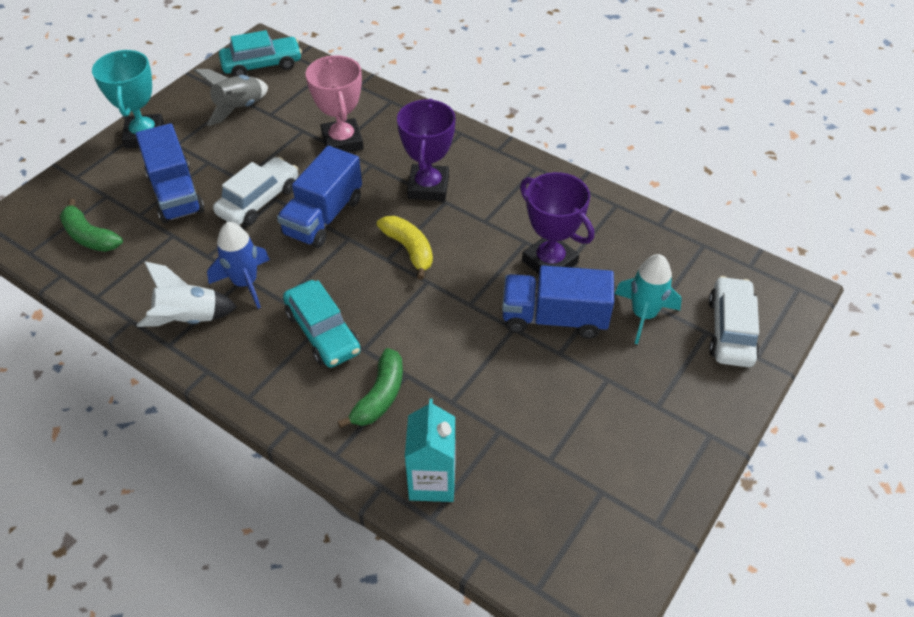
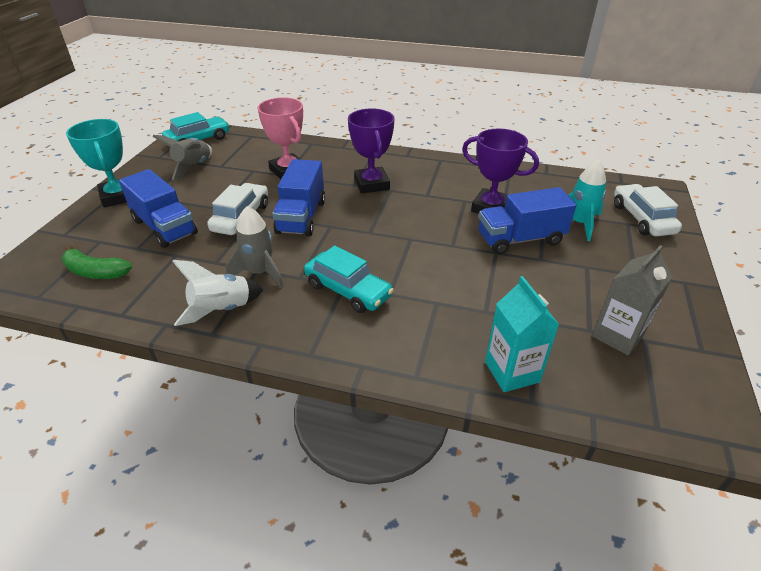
camera: 20 degrees left, 10 degrees down
blue rocket [207,222,270,309] -> grey rocket [226,206,284,288]
green banana [337,348,403,428] -> none
yellow banana [377,216,433,280] -> none
none -> grey carton [592,245,672,355]

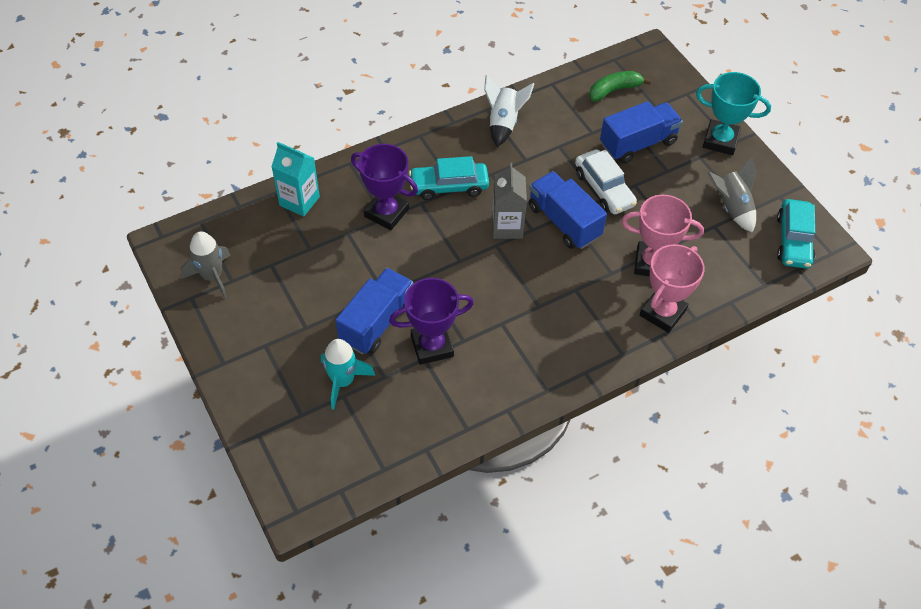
camera: 135 degrees right, 15 degrees up
blue truck [119,169,198,248] -> blue truck turned 150 degrees clockwise [600,101,683,163]
grey rocket [226,206,284,288] -> grey rocket moved to [181,232,231,299]
purple trophy [348,108,395,194] -> purple trophy moved to [351,144,418,230]
grey carton [592,245,672,355] -> grey carton moved to [492,163,527,239]
white car [614,184,682,236] -> none
none -> pink trophy [640,244,705,333]

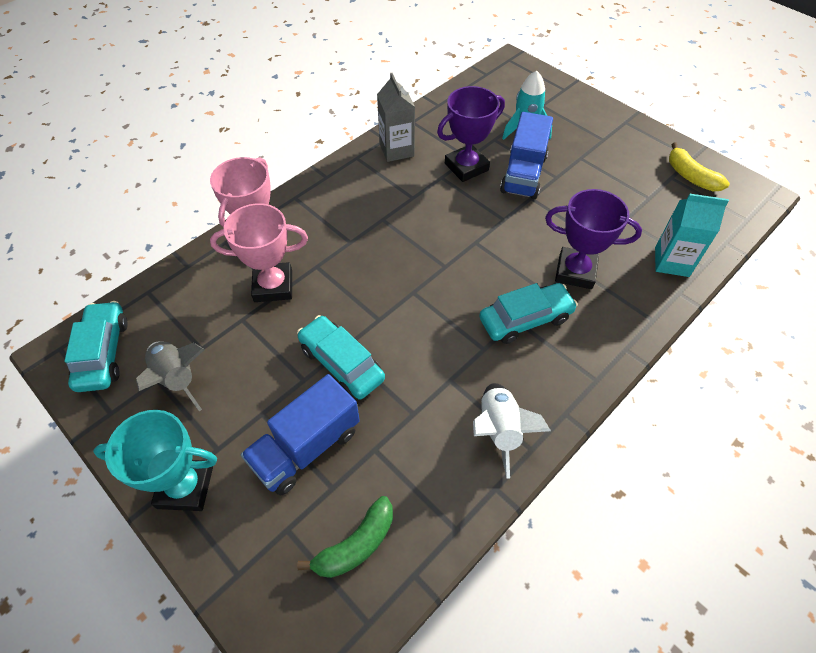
camera: 165 degrees right, 0 degrees up
grey rocket [181,232,231,299] -> yellow banana [669,142,730,191]
grey carton [492,163,527,239] -> grey carton moved to [377,73,415,162]
blue truck [529,171,607,249] -> none
white car [575,149,637,214] -> turquoise car [297,315,385,399]

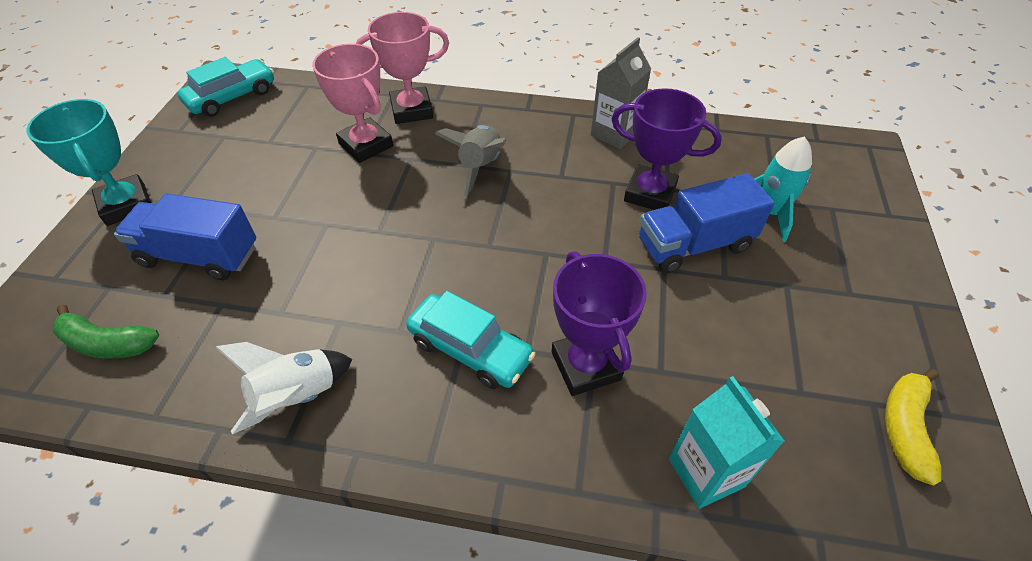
camera: 55 degrees right, 5 degrees down
grey rocket [136,341,205,411] -> grey rocket moved to [435,125,506,196]
turquoise car [297,315,385,399] -> none

